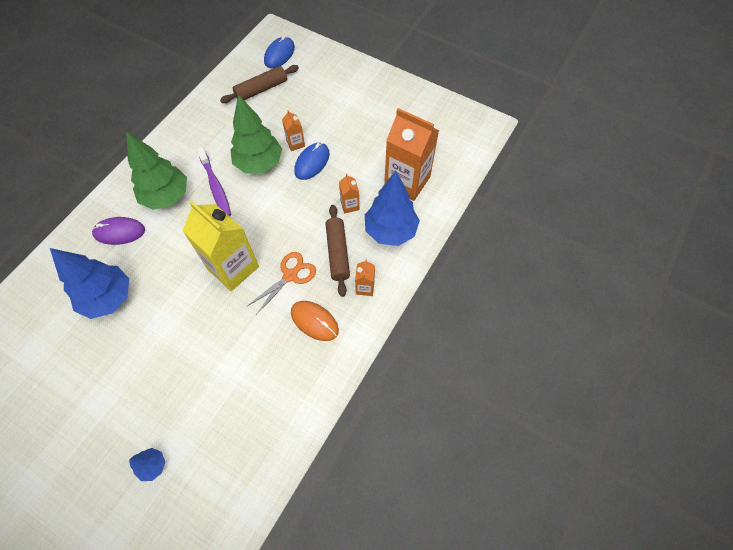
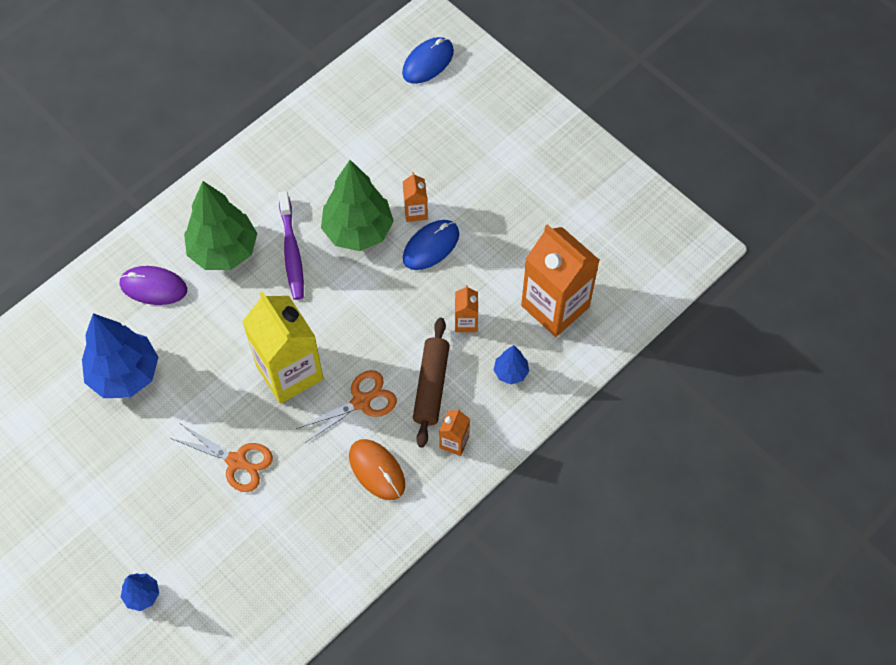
camera: 15 degrees right, 0 degrees up
brown rolling pin [220,65,299,103] -> none
blue tree [365,171,420,246] -> blue tree [494,345,529,384], size x0.47
none -> orange scissors [171,424,273,492]

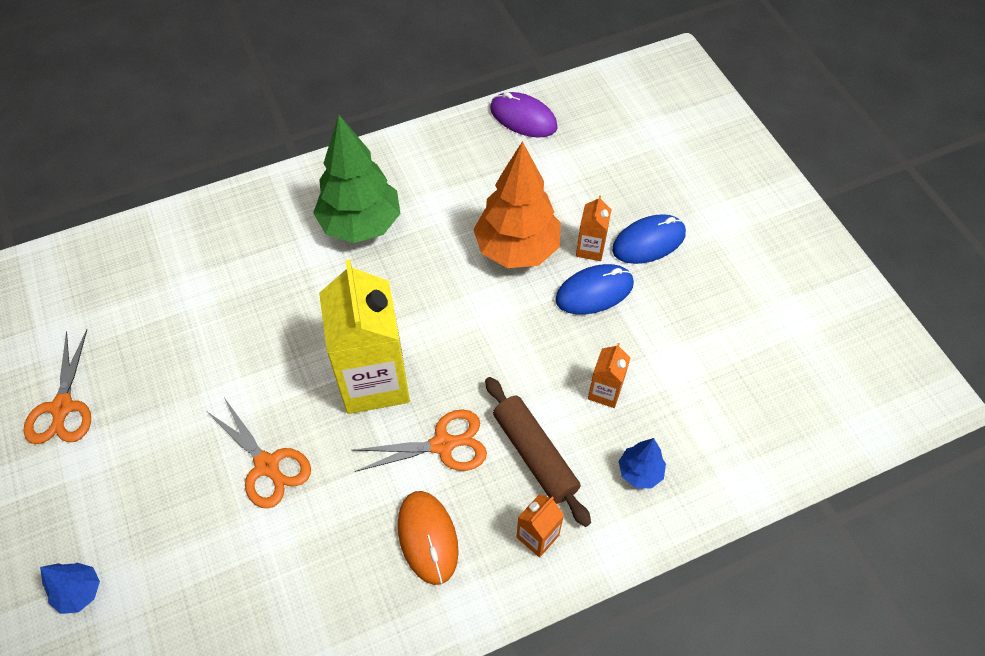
camera: 20 degrees right, 5 degrees down
blue tree [82,313,158,398] -> none
purple mouse [119,266,187,305] -> purple mouse moved to [490,92,558,137]
purple toothbrush [278,191,304,300] -> none
green tree [321,160,394,251] -> orange tree [473,141,561,268]
blue mouse [402,37,454,84] -> blue mouse moved to [612,214,686,264]
brown rolling pin [413,318,450,448] -> brown rolling pin turned 60 degrees counterclockwise [485,377,591,527]
orange carton [521,224,600,337] -> none
none -> orange scissors [23,329,91,444]

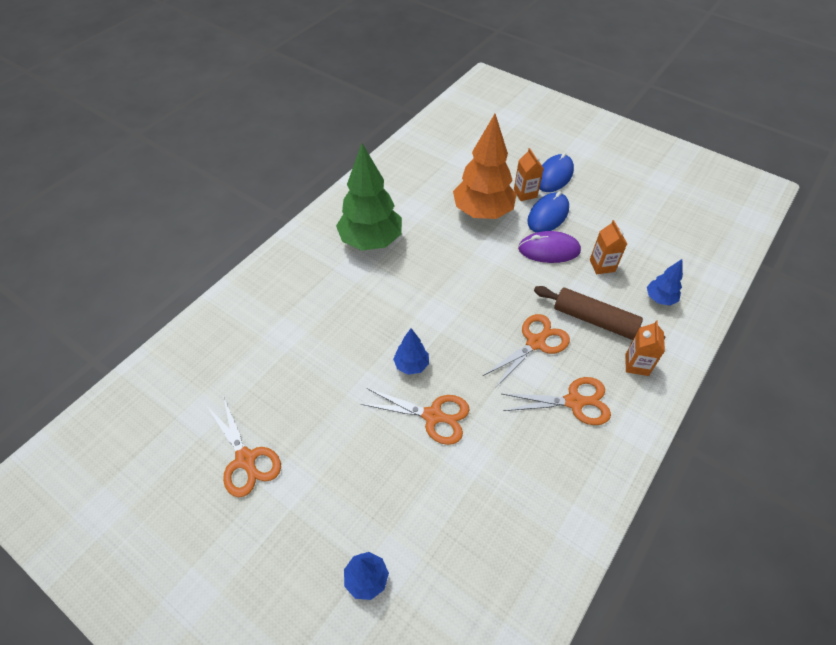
camera: 30 degrees left, 5 degrees down
yellow carton [319,260,410,414] -> none
orange mouse [398,491,459,585] -> orange scissors [502,377,611,425]
purple mouse [490,92,558,137] -> purple mouse moved to [518,231,581,263]
none -> blue tree [393,328,429,375]

